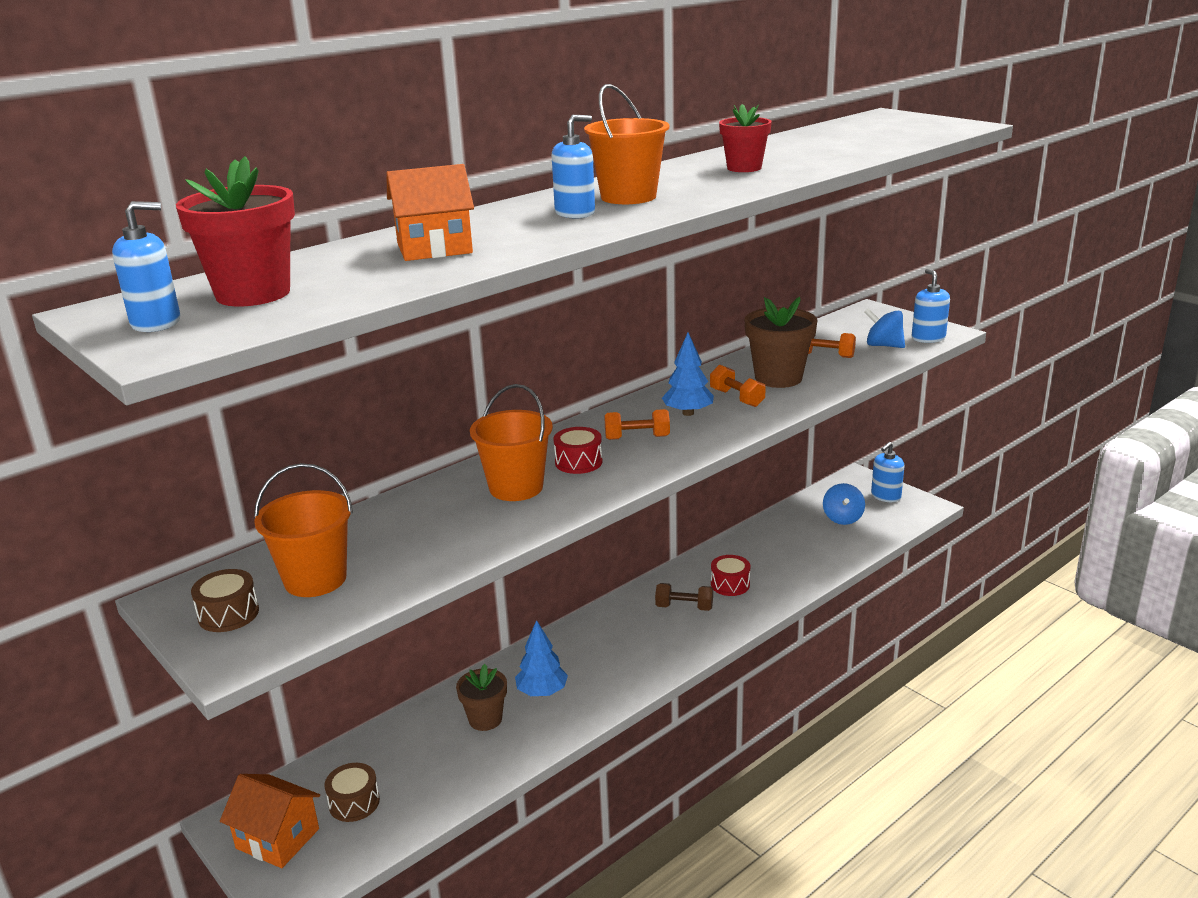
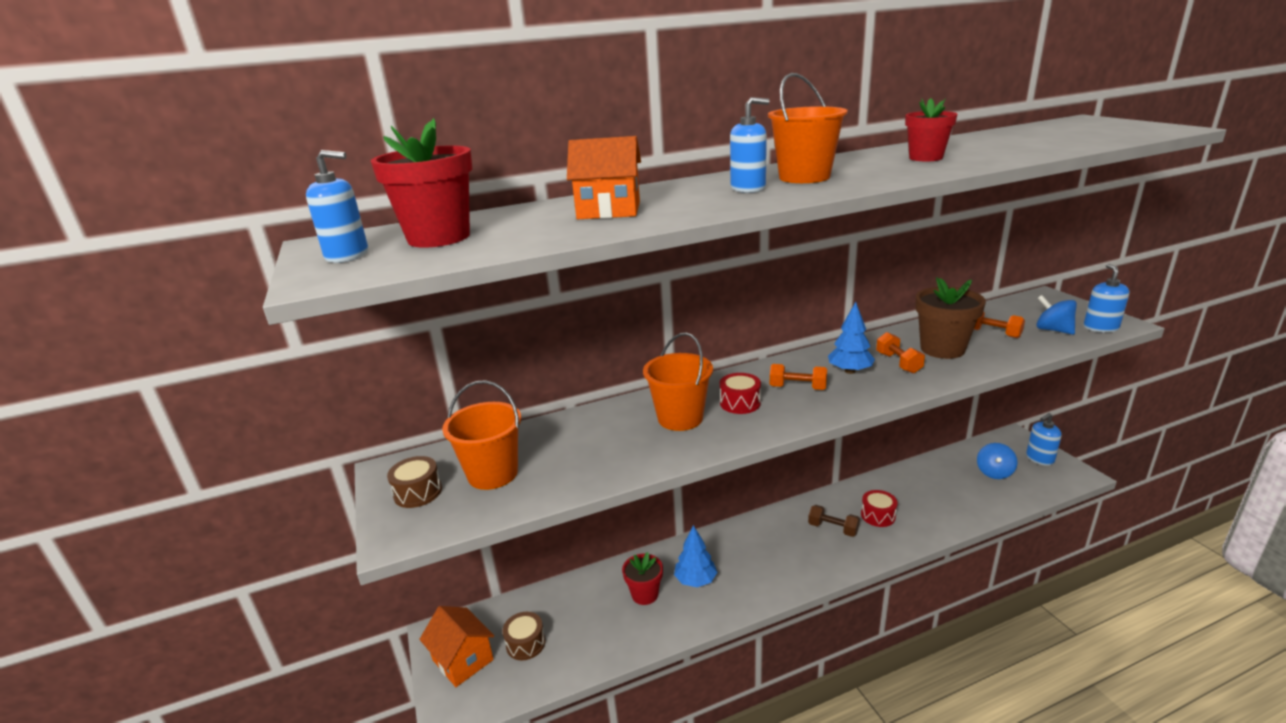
camera: 20 degrees right, 0 degrees up
brown flower pot [456,664,507,731] -> red flower pot [622,552,663,605]

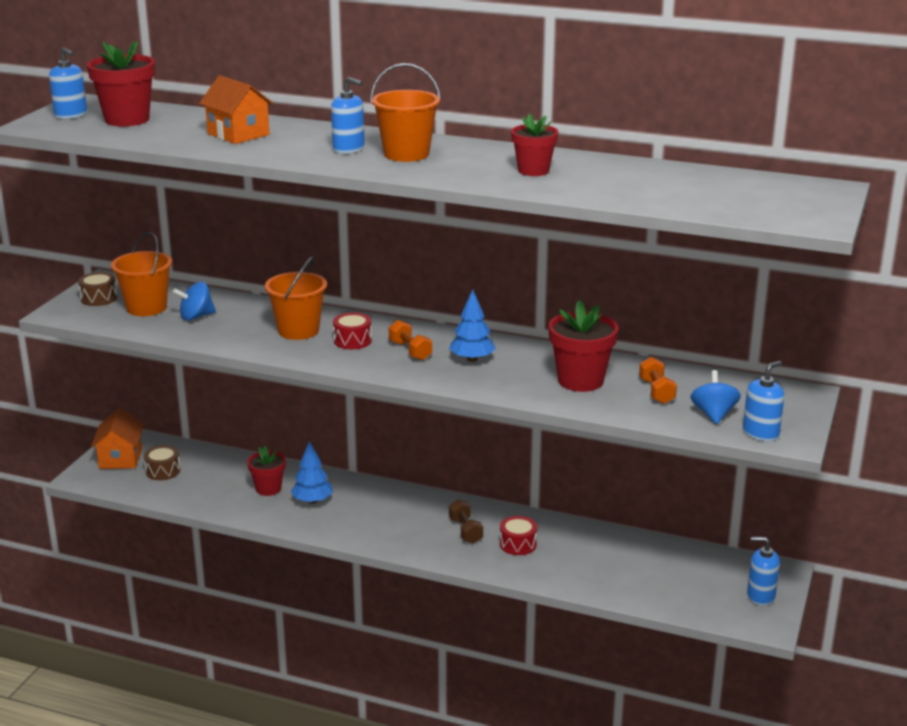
camera: 40 degrees right, 0 degrees up
orange dumbbell [876,332,925,373] -> none
brown flower pot [915,277,986,359] -> red flower pot [548,300,619,392]
blue spinning top [977,443,1017,479] -> blue spinning top moved to [172,281,216,321]

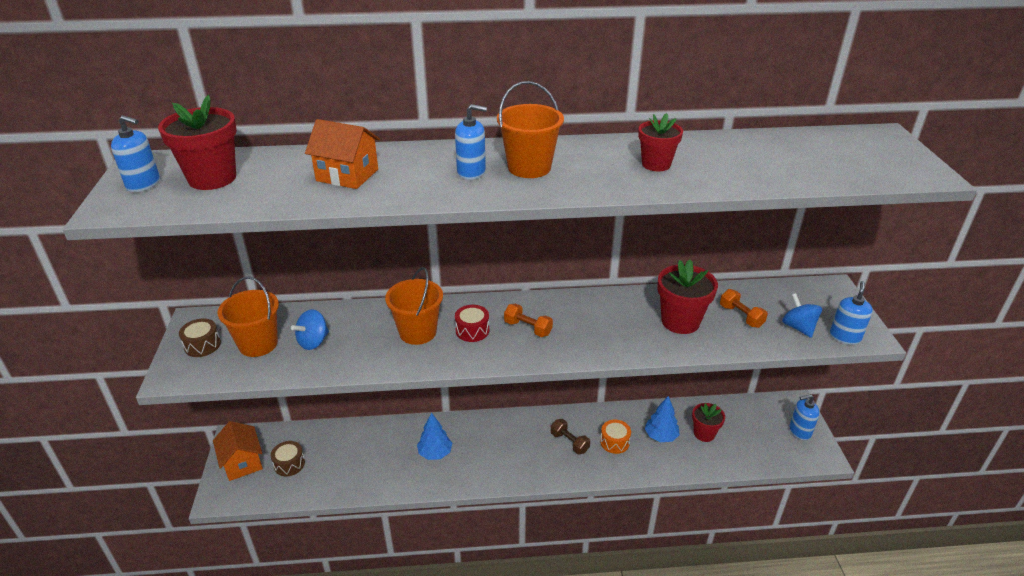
camera: 25 degrees left, 10 degrees up
red flower pot [247,446,286,496] -> red flower pot moved to [692,403,725,442]
blue tree [449,289,496,362] -> blue tree moved to [645,396,680,442]
red drum [500,516,537,555] -> orange drum [600,420,631,454]

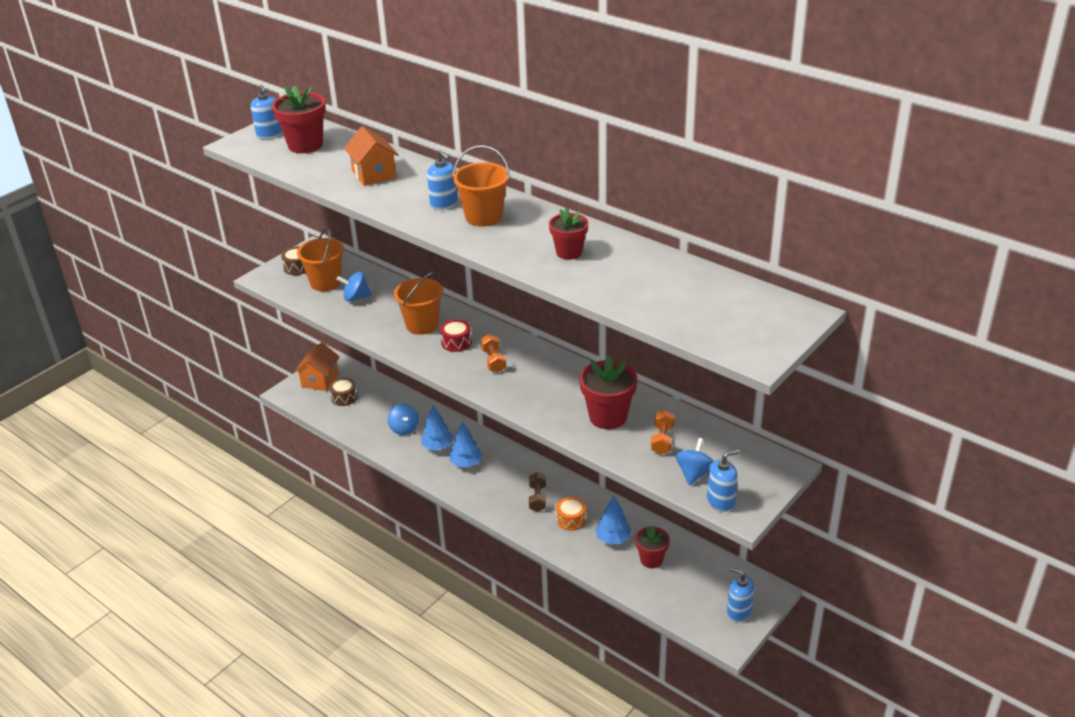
camera: 45 degrees right, 0 degrees up
none -> blue spinning top [388,403,419,435]
none -> blue tree [450,421,483,467]

